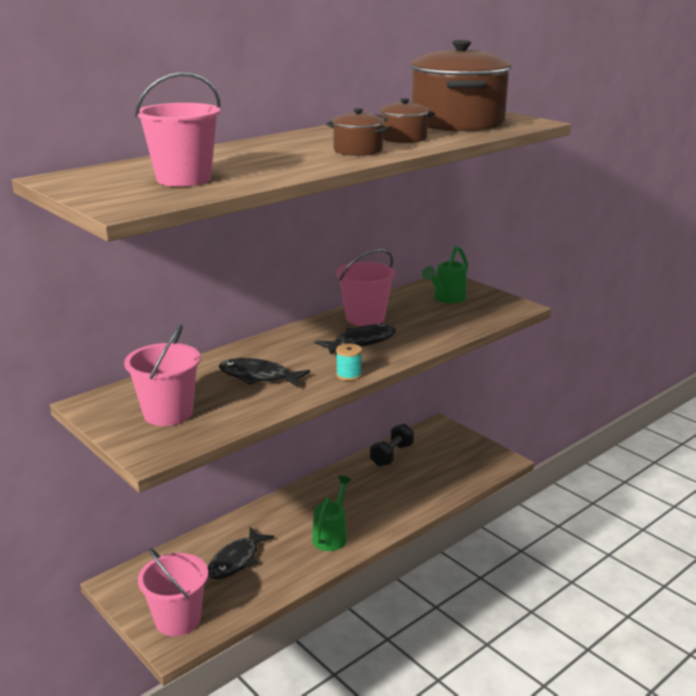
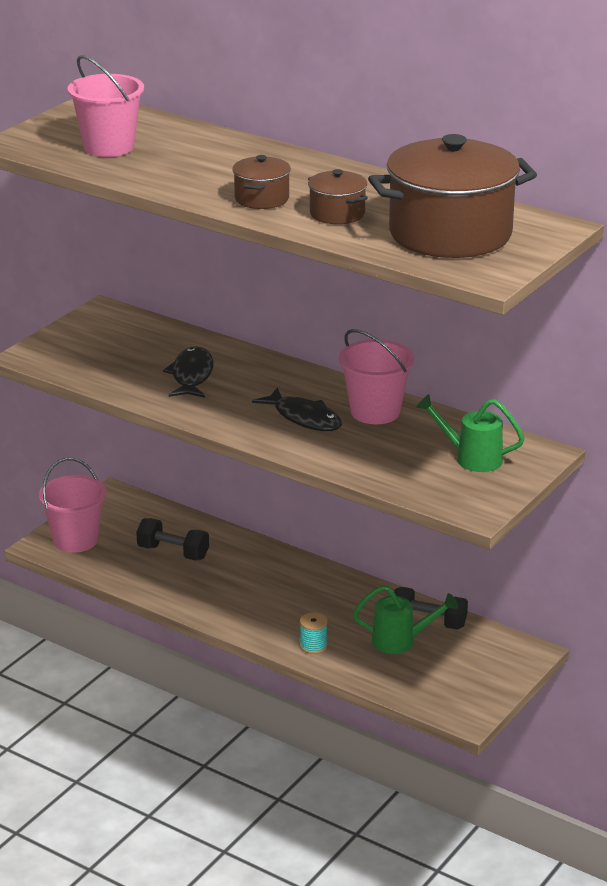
camera: 75 degrees right, 5 degrees up
pink bucket [124,324,201,426] -> none
black fish [208,527,274,579] -> black dumbbell [136,518,209,560]
green watering can [312,476,352,551] -> green watering can moved to [353,585,458,654]
turquoise spool [336,344,362,381] -> turquoise spool moved to [300,612,328,654]

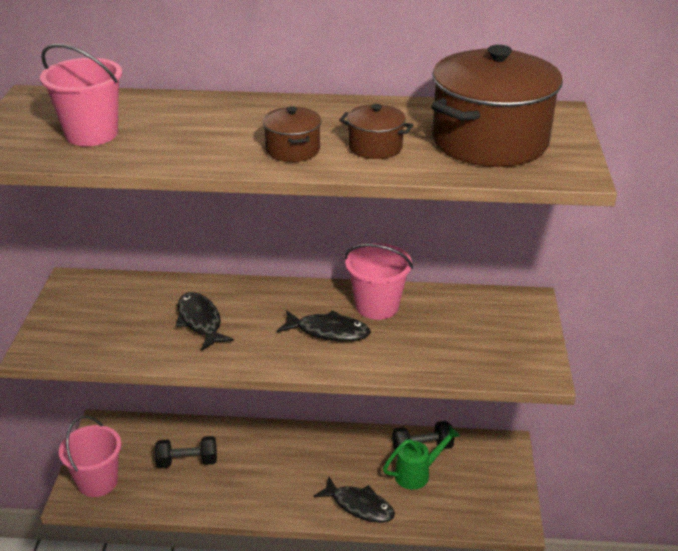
camera: 30 degrees left, 5 degrees up
turquoise spool [300,612,328,654] -> black fish [314,477,395,523]
green watering can [416,394,525,472] -> none

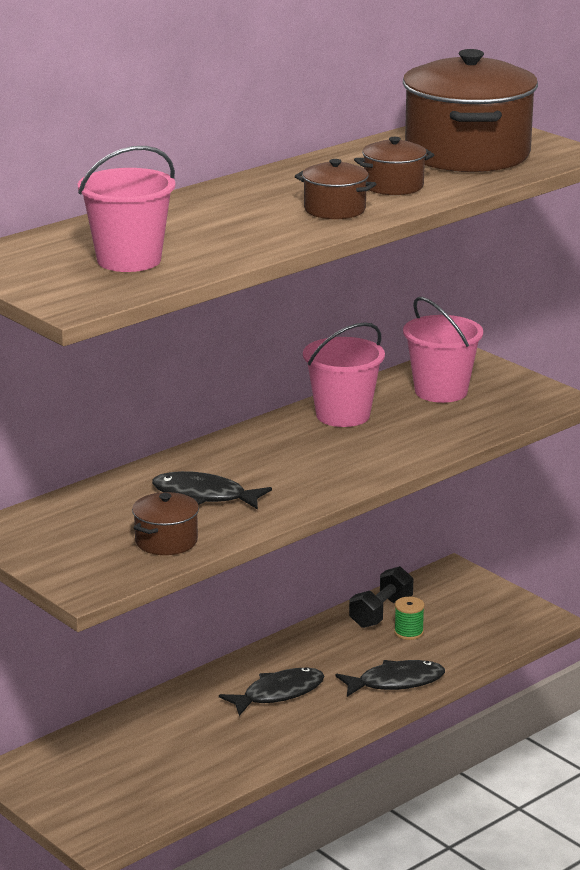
camera: 45 degrees left, 10 degrees down
pink bucket [59,416,121,497] -> pink bucket moved to [403,297,483,403]
black dumbbell [155,436,217,468] -> none
black fish [277,310,371,342] -> black fish moved to [219,667,324,716]
green watering can [383,426,460,490] -> green spool [394,597,425,640]
none -> brown pot [132,492,199,555]

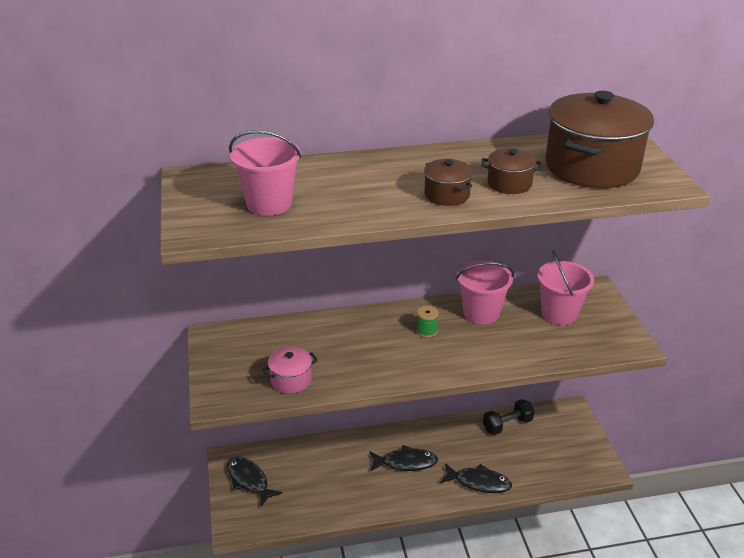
camera: 30 degrees right, 10 degrees up
brown pot [132,492,199,555] -> pink pot [262,347,318,394]
black fish [152,471,272,510] -> black fish moved to [227,457,282,506]
green spool [394,597,425,640] -> green spool moved to [416,306,439,338]

